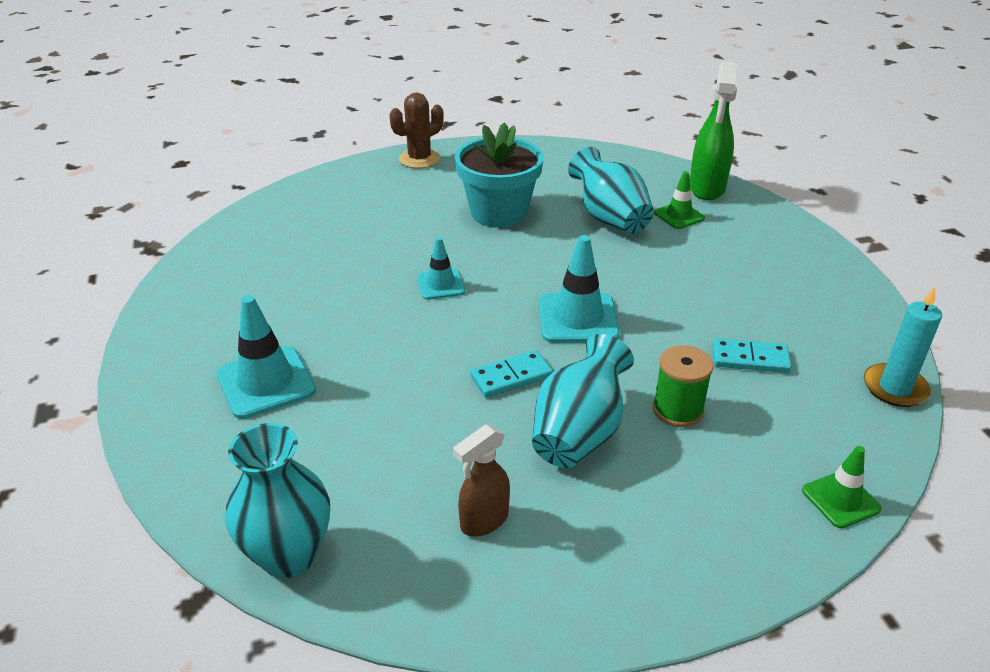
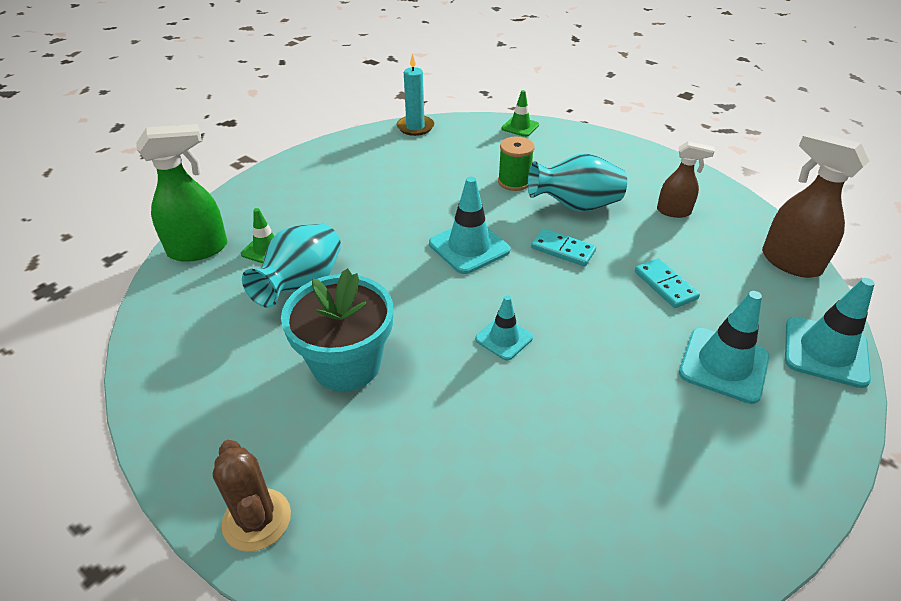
camera: 125 degrees left, 5 degrees up
turquoise vase [226,423,330,578] -> brown spray bottle [762,131,869,278]
brown cactus [390,92,444,168] -> brown cactus turned 45 degrees clockwise [213,440,291,552]
turquoise domino [712,338,792,373] -> turquoise domino moved to [635,258,700,308]
none -> turquoise traffic cone [785,278,875,388]

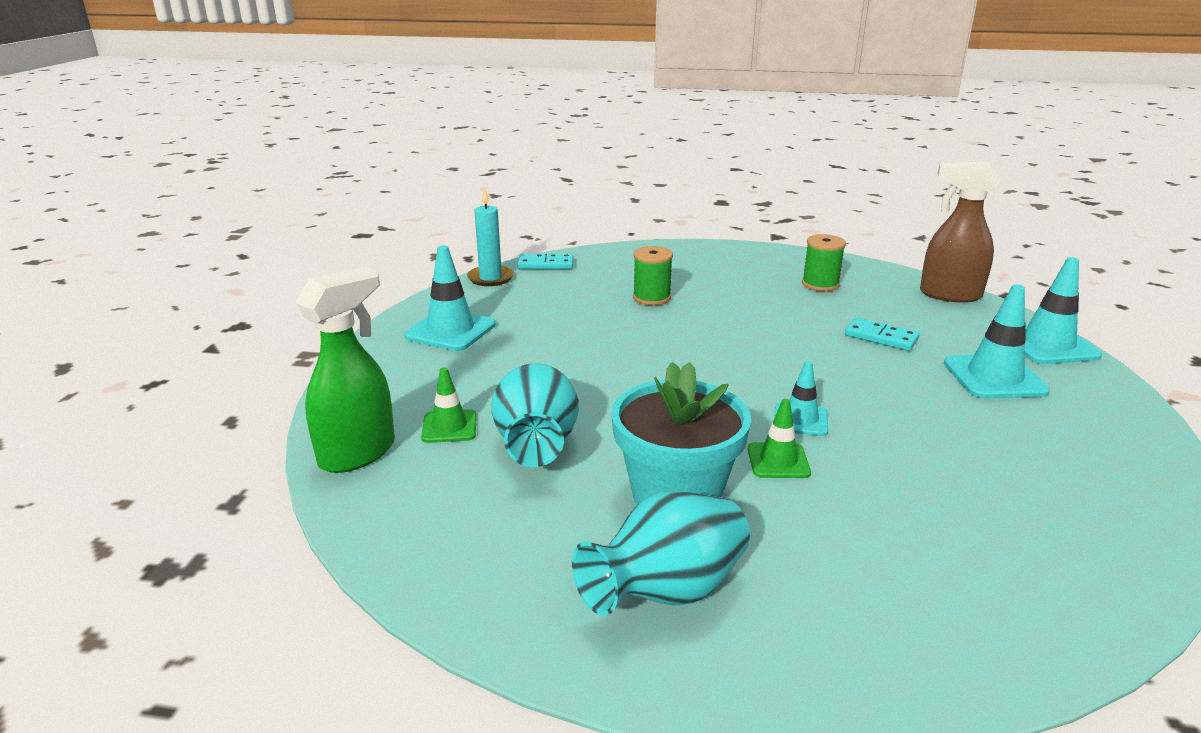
camera: 30 degrees left, 15 degrees down
brown cactus [213,440,291,552] -> none
turquoise traffic cone [429,177,511,274] -> turquoise traffic cone moved to [404,245,496,351]
green traffic cone [501,90,539,137] -> green traffic cone moved to [748,399,811,478]
turquoise vase [528,153,627,212] -> turquoise vase moved to [572,491,750,616]
turquoise domino [531,229,596,266] -> turquoise domino moved to [518,254,573,269]
brown spray bottle [657,141,715,218] -> green spool [802,234,846,291]

